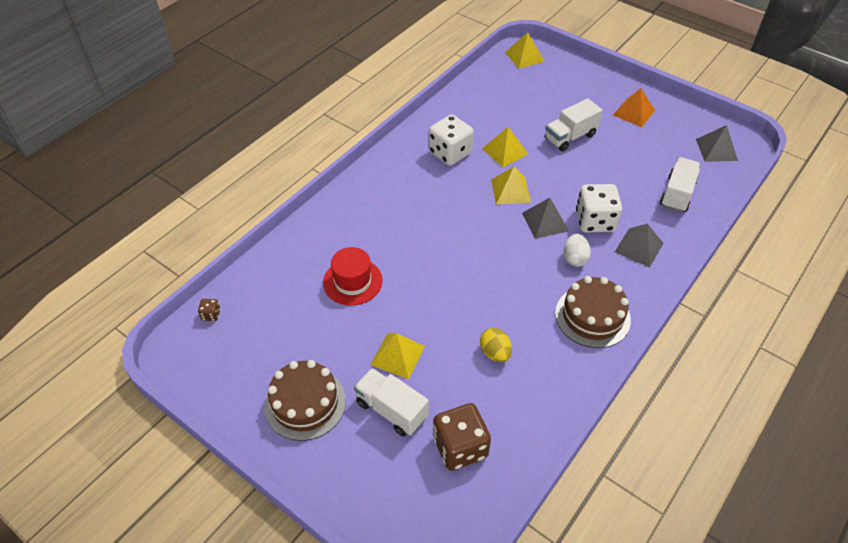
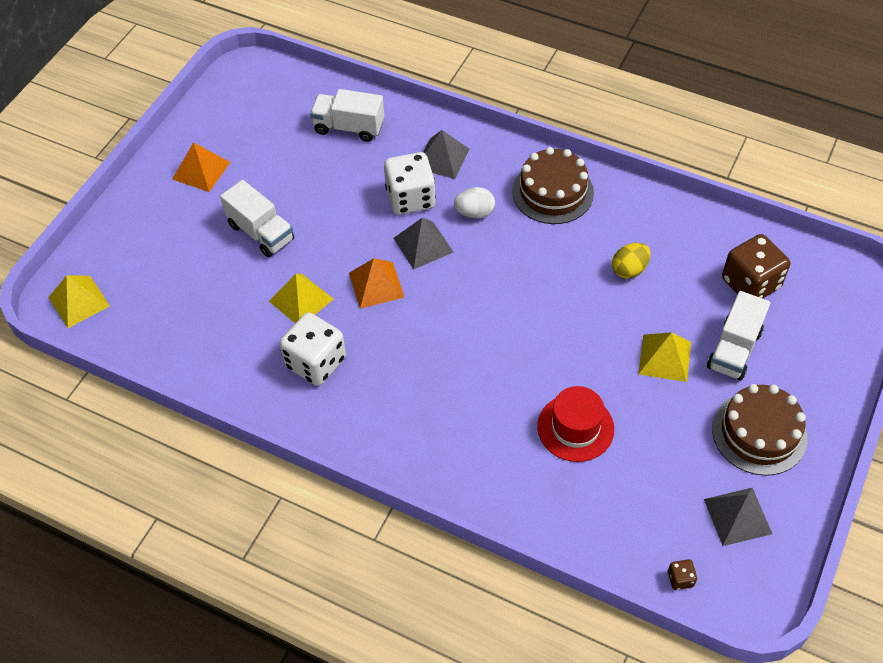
camera: 100 degrees left, 5 degrees up
yellow pyramid [491,167,531,205] -> orange pyramid [349,258,405,309]
grey pyramid [696,125,738,162] -> grey pyramid moved to [704,488,772,546]

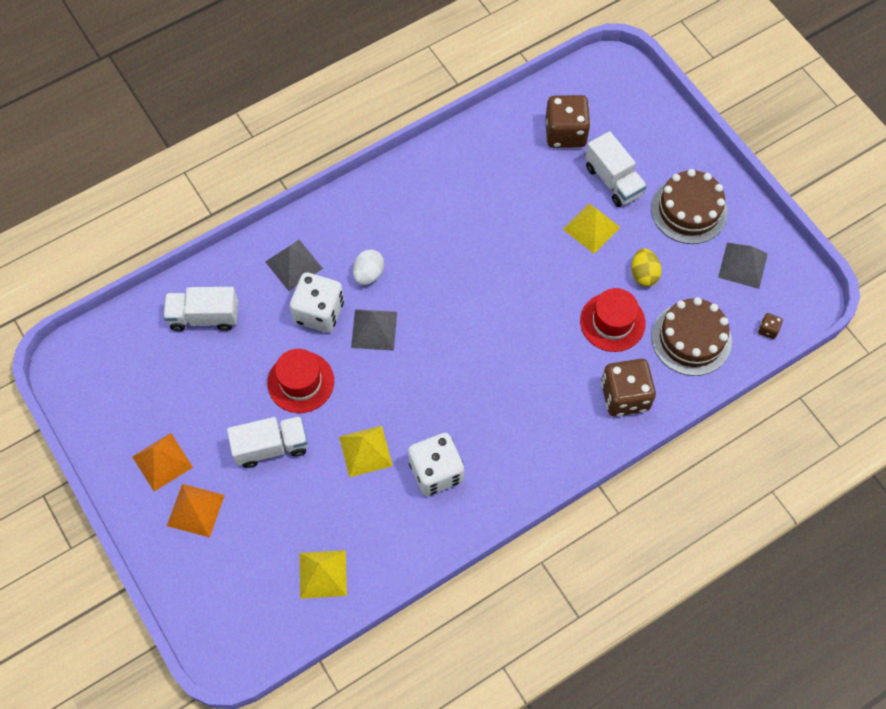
camera: 60 degrees left, 10 degrees up
yellow pyramid [48,275,110,328] -> yellow pyramid moved to [300,550,347,599]
white truck [310,89,384,142] -> white truck turned 45 degrees clockwise [163,287,238,331]
orange pyramid [349,258,405,309] -> orange pyramid moved to [167,484,225,538]
brown cake [512,147,594,224] -> brown cake moved to [652,297,732,376]
yellow egg [612,243,651,279] -> yellow egg moved to [631,248,662,287]
none -> red hat [267,349,334,413]
none -> brown dice [601,359,656,417]

